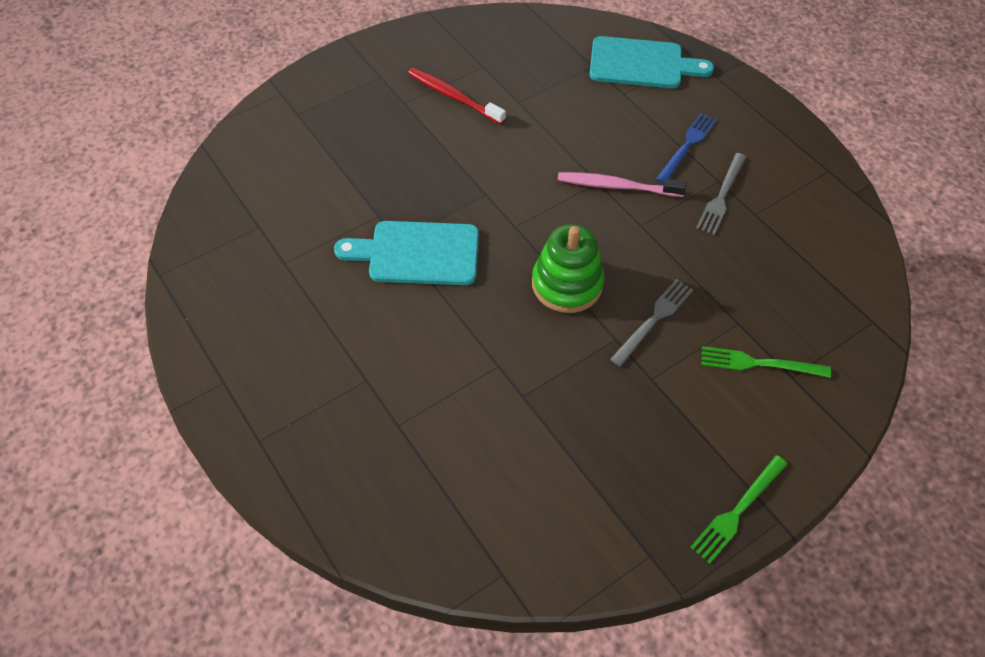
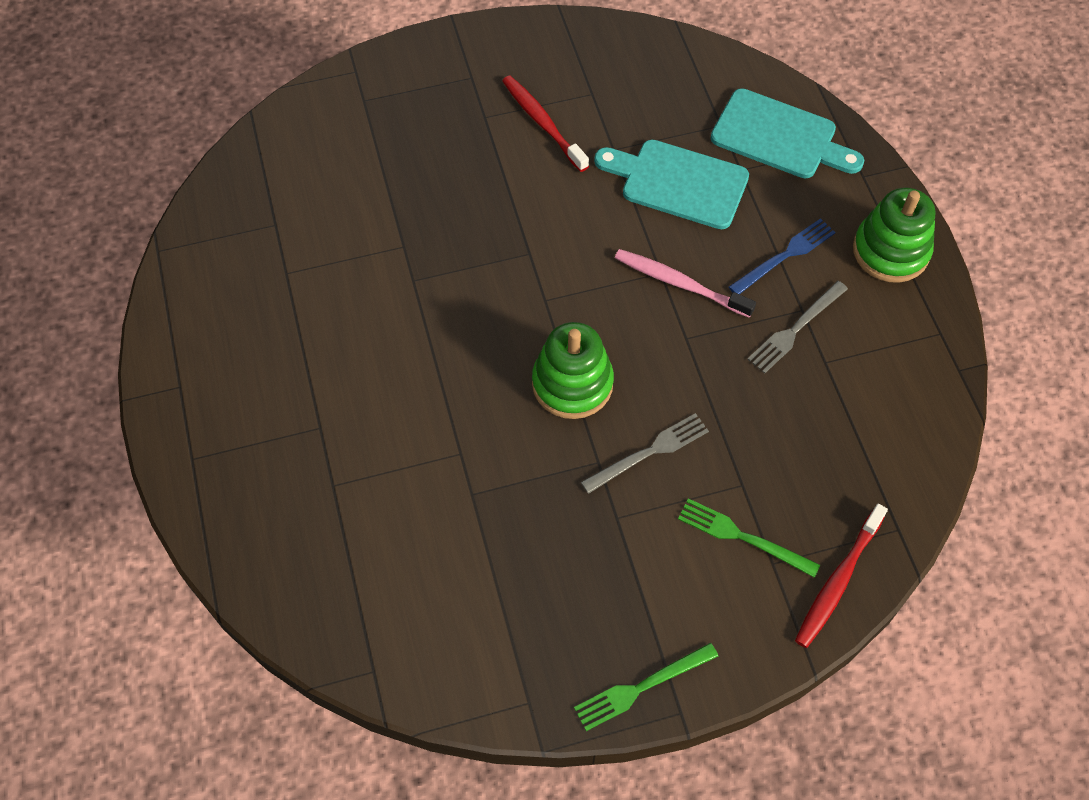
camera: 20 degrees right, 5 degrees up
turquoise cutting board [334,221,479,285] -> turquoise cutting board moved to [594,140,749,229]
none -> red toothbrush [795,504,888,648]
none -> green stacking toy [853,188,935,283]

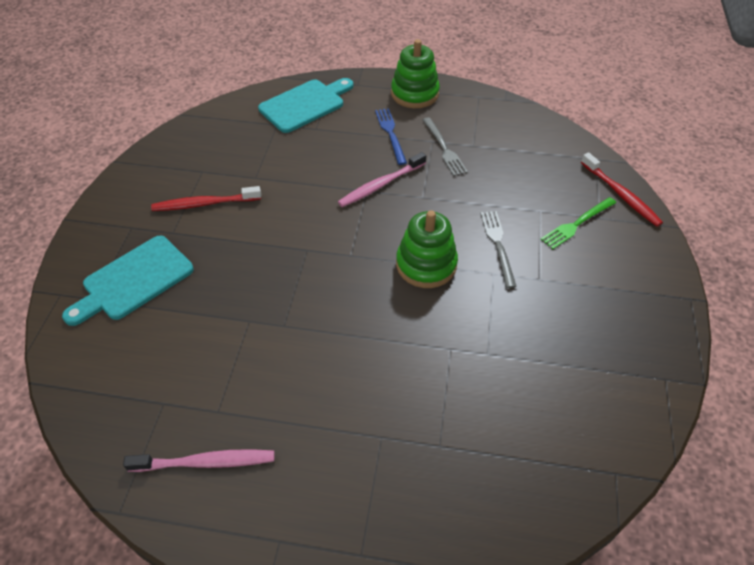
camera: 65 degrees left, 10 degrees down
green fork [574,643,718,731] -> none
turquoise cutting board [594,140,749,229] -> turquoise cutting board moved to [62,235,193,326]
none -> pink toothbrush [123,449,274,472]

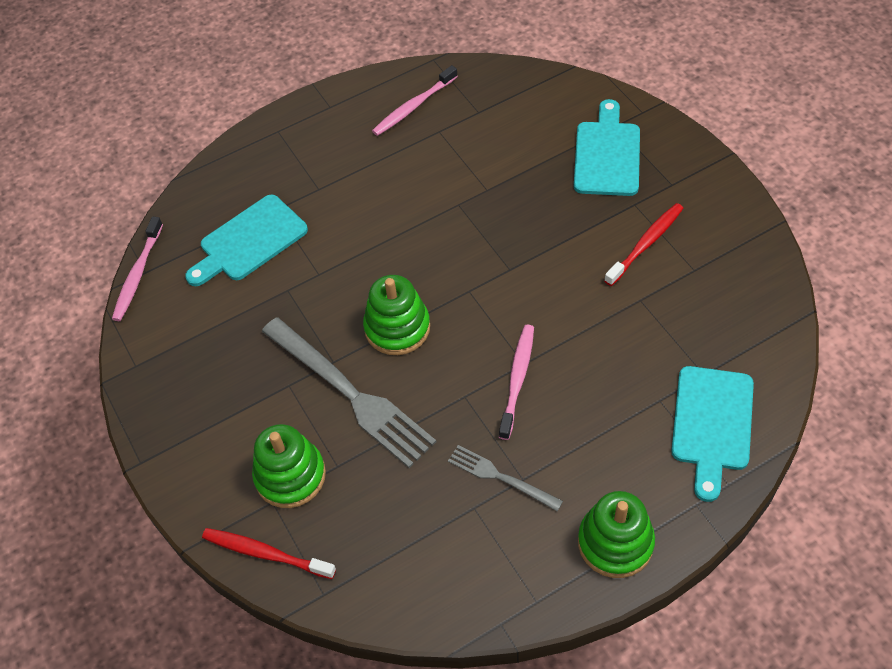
camera: 145 degrees right, 5 degrees up
blue fork [375,108,407,165] -> none
grey fork [480,211,517,288] -> grey fork [262,317,436,468], size x1.93
green fork [540,197,616,249] -> green stacking toy [252,424,326,508]
none -> pink toothbrush [112,217,163,321]
none -> turquoise cutting board [185,194,308,286]

